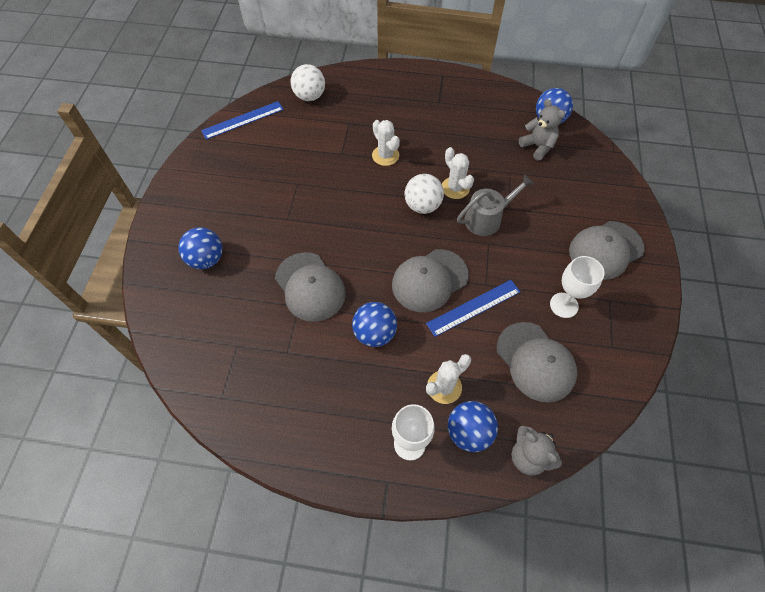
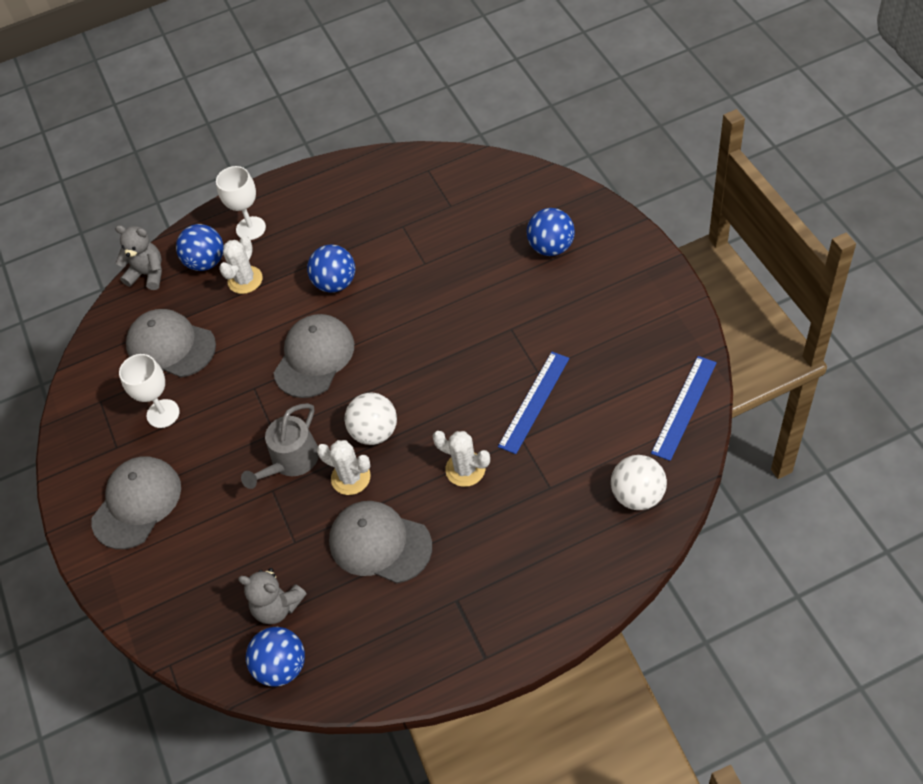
camera: 155 degrees right, 5 degrees down
grey cap [275,252,346,322] -> grey cap moved to [329,501,432,583]
blue ruler [426,280,520,337] -> blue ruler moved to [498,352,569,454]

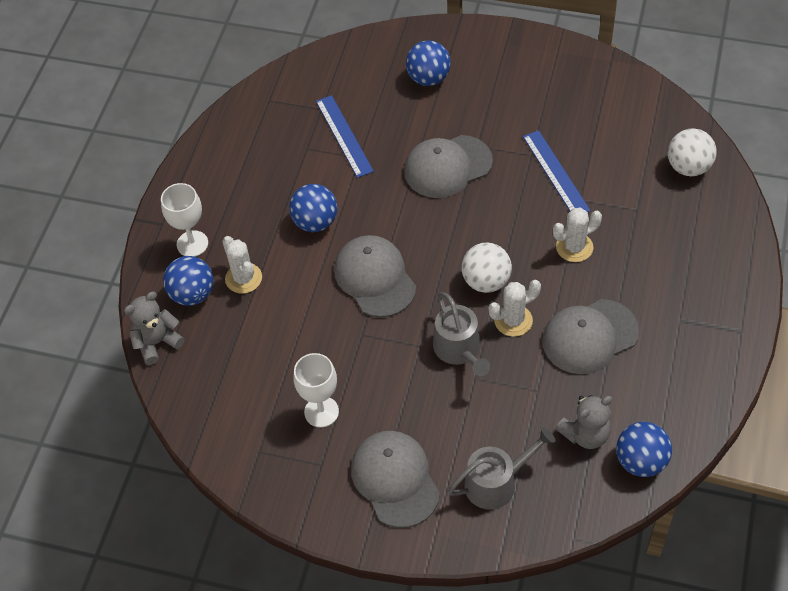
camera: 55 degrees left, 0 degrees up
grey cap [126,309,216,377] -> grey cap moved to [404,135,493,198]
blue ruler [651,356,717,461] -> blue ruler moved to [316,95,374,178]
none -> grey watering can [448,427,555,510]

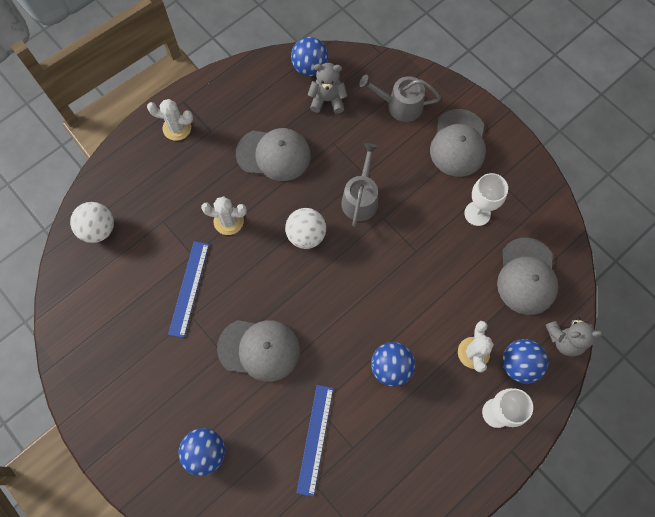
camera: 150 degrees left, 15 degrees up
grey cap [334,235,416,317] -> grey cap moved to [497,238,558,315]
white cactus [488,280,541,337] -> white cactus moved to [147,99,193,141]

